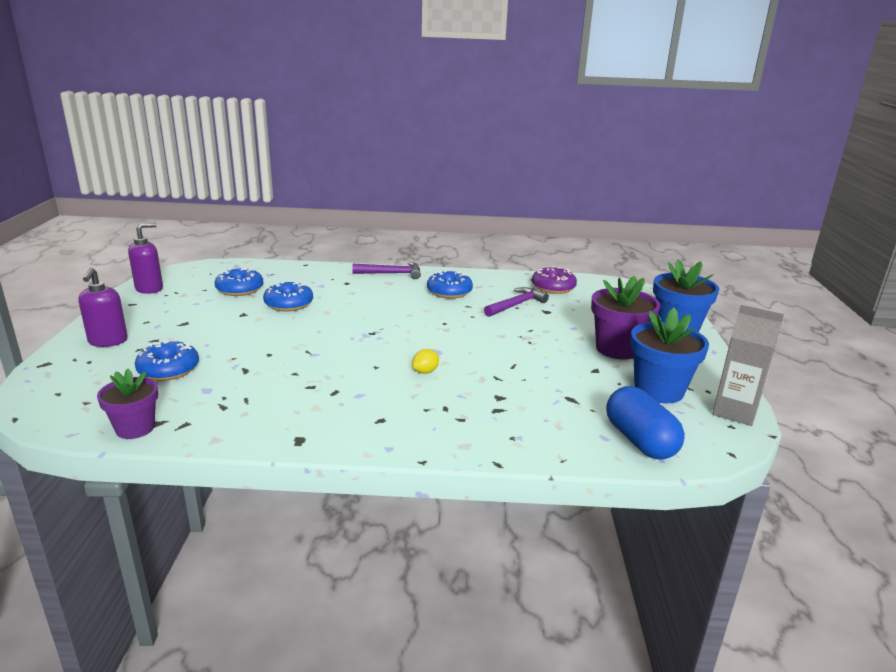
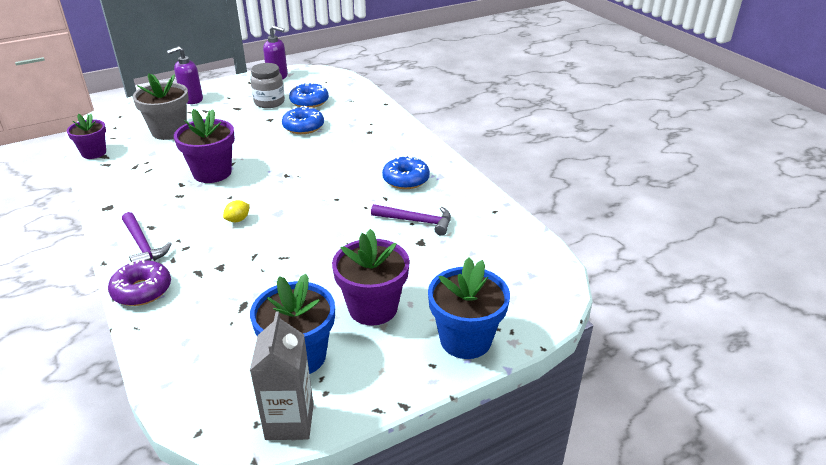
camera: 60 degrees right, 10 degrees up
blue donut [135,341,199,381] -> grey flower pot [132,73,189,140]
purple hammer [352,262,421,279] -> purple hammer moved to [122,212,172,262]
yellow lemon [412,349,439,374] -> yellow lemon turned 60 degrees counterclockwise [223,200,250,222]
purple donut [532,266,577,294] -> purple donut moved to [108,260,171,306]
blue capsule [606,386,685,460] -> none
none -> purple flower pot [174,109,235,183]
none -> grey jar [250,63,285,108]

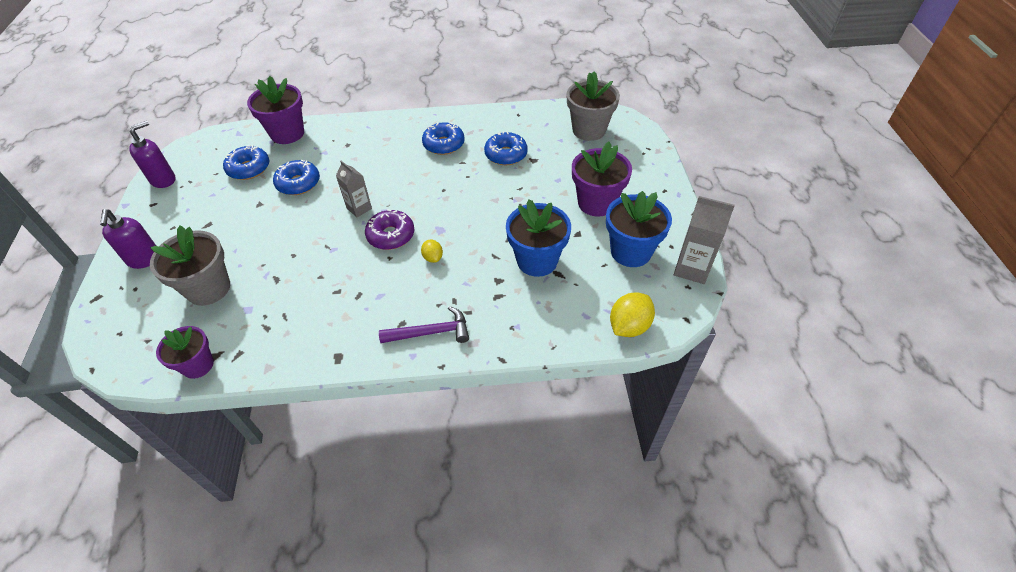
camera: 65 degrees left, 15 degrees up
purple donut [108,260,171,306] -> purple donut moved to [365,210,414,250]
purple flower pot [174,109,235,183] -> purple flower pot moved to [247,76,304,144]
grey jar [250,63,285,108] -> none
purple hammer [371,204,451,236] -> blue donut [484,131,528,165]
blue flower pot [428,257,510,359] -> blue flower pot moved to [506,199,571,277]
none -> grey carton [336,160,372,217]
none -> grey flower pot [567,72,620,141]
none -> yellow lemon [610,293,655,337]

